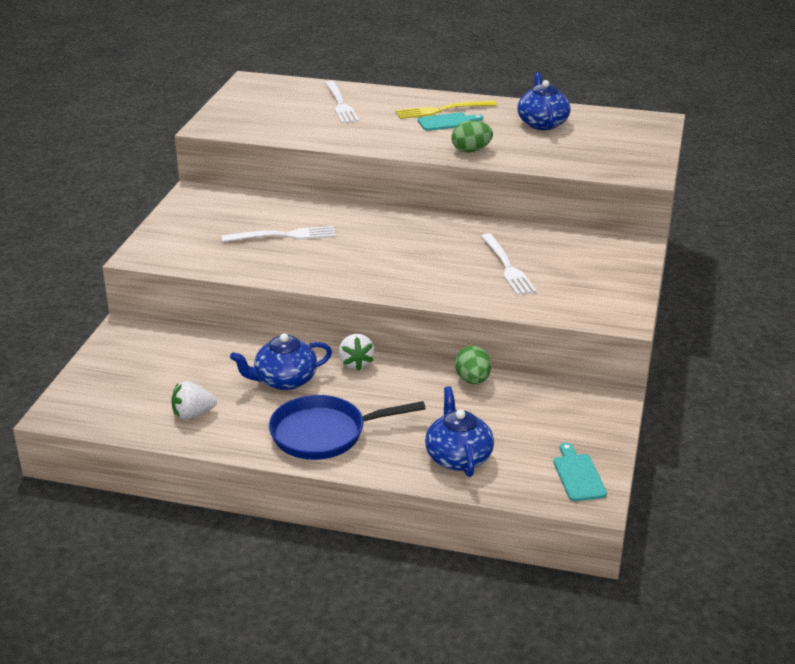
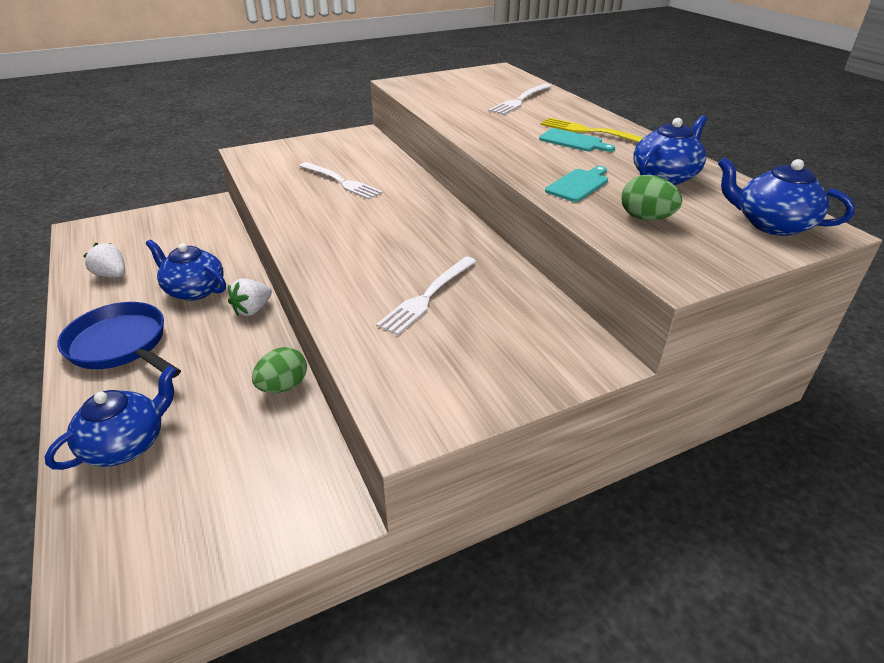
camera: 50 degrees right, 5 degrees up
green egg [451,121,493,152] -> green egg moved to [621,175,682,220]
turquoise cutting board [554,443,607,501] -> turquoise cutting board moved to [545,166,608,202]
none -> blue teapot [718,158,855,236]

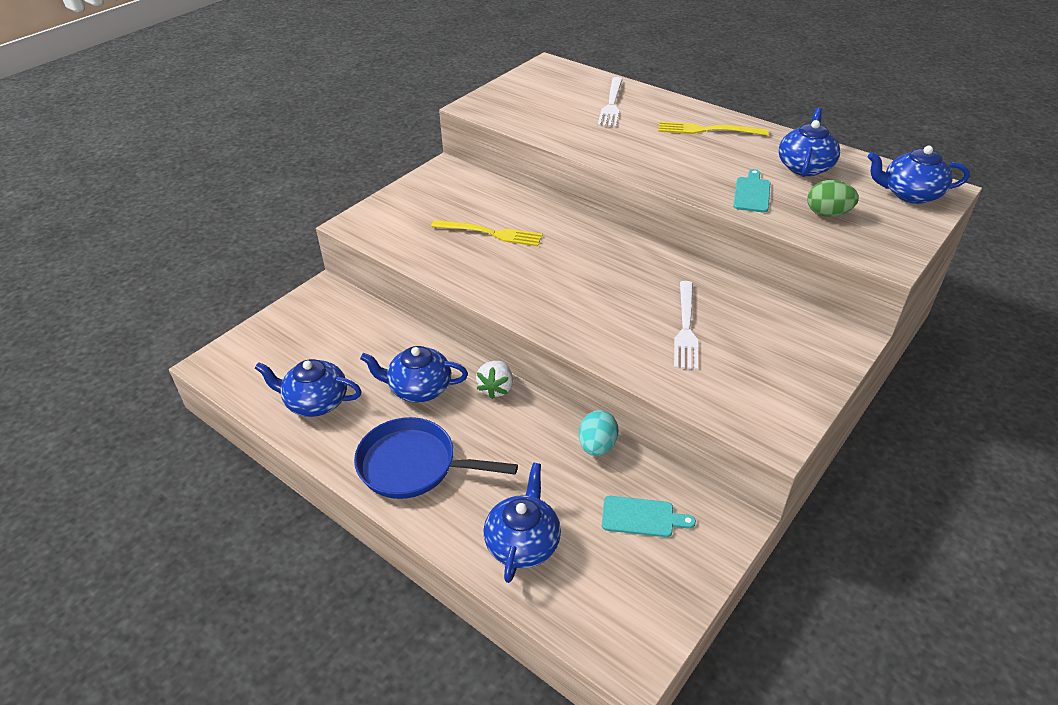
camera: 25 degrees left, 5 degrees up
white strawberry [83,243,125,278] -> blue teapot [255,359,361,417]
green egg [252,347,307,393] -> turquoise egg [579,410,619,456]
white fork [300,162,383,199] -> yellow fork [431,220,543,246]
turquoise cutting board [539,128,615,152] -> turquoise cutting board moved to [602,496,696,537]

